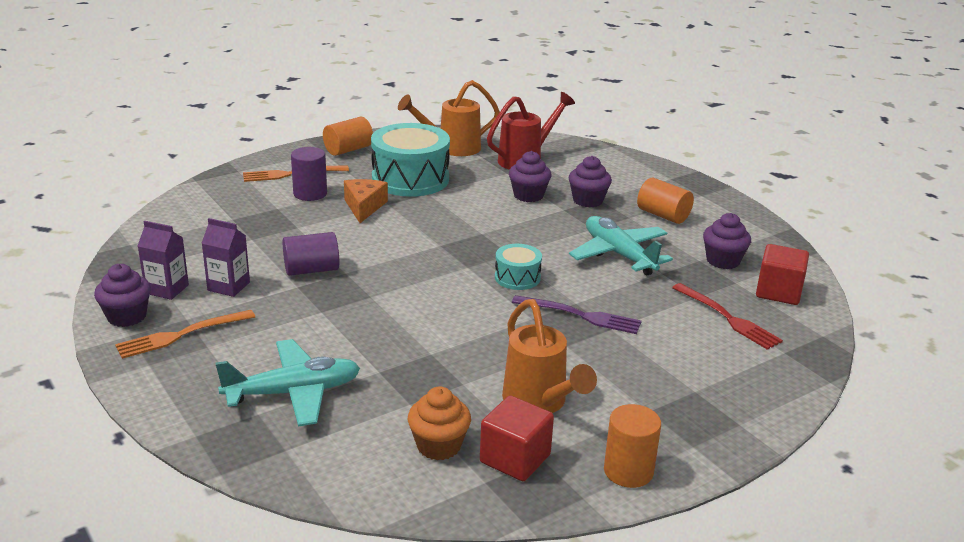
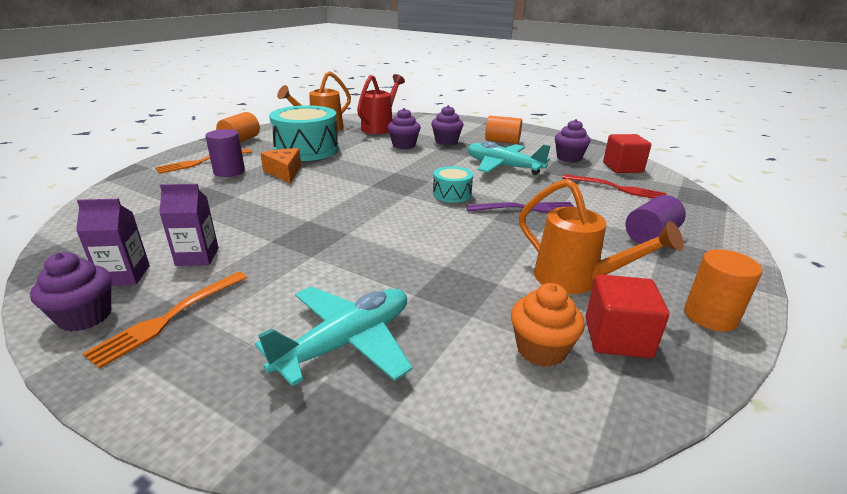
camera: 25 degrees left, 0 degrees up
purple cylinder [283,232,339,276] -> purple cylinder moved to [626,195,686,244]

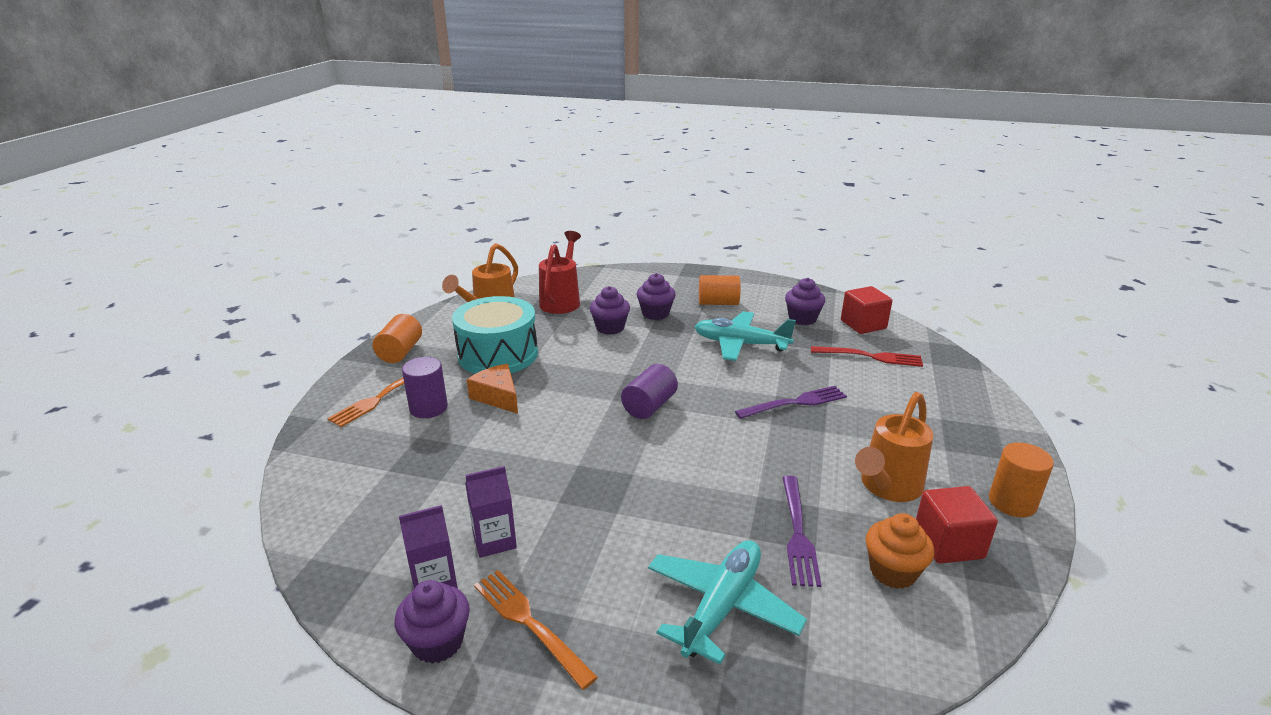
camera: 15 degrees left, 0 degrees up
orange fork [82,272,248,369] -> orange fork turned 120 degrees clockwise [474,570,598,690]
turquoise drum [433,166,473,203] -> none
orange watering can [519,179,683,294] -> orange watering can turned 105 degrees clockwise [855,392,933,502]
purple cylinder [626,195,686,244] -> purple cylinder moved to [621,364,678,419]
none -> purple fork [782,475,822,587]

